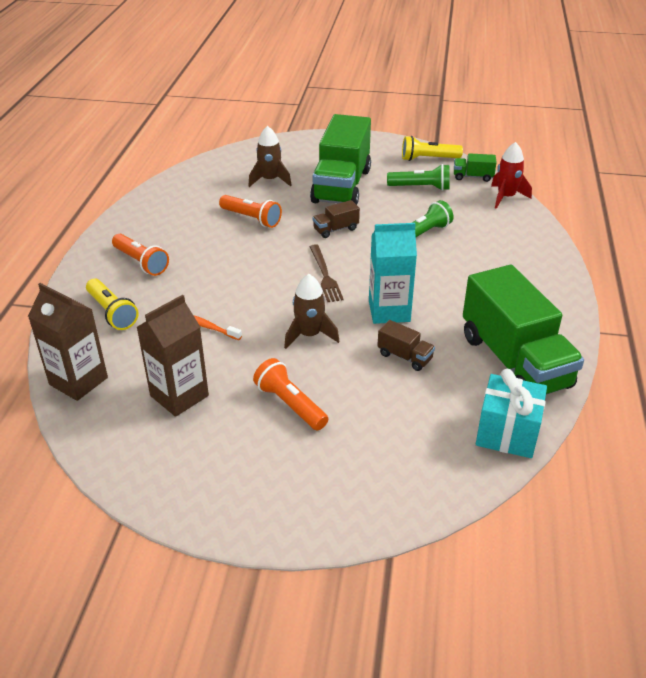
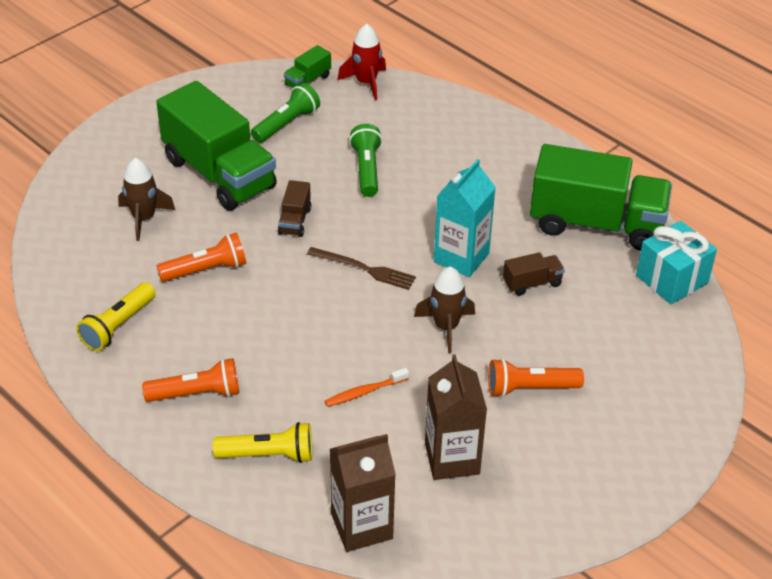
camera: 55 degrees left, 5 degrees up
yellow flashlight [402,136,463,161] -> yellow flashlight moved to [76,282,156,351]

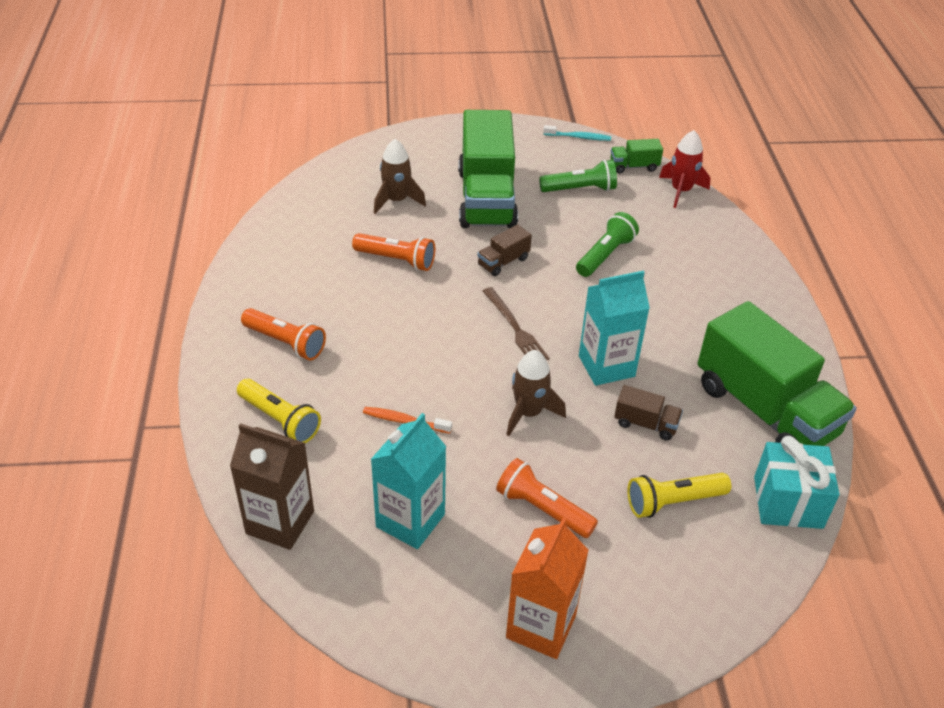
camera: 40 degrees right, 0 degrees up
yellow flashlight [76,282,156,351] -> yellow flashlight moved to [627,473,731,518]
brown carton [425,354,487,480] -> turquoise carton [371,413,446,549]
none -> orange carton [506,518,589,659]
none -> turquoise toothbrush [543,125,611,141]

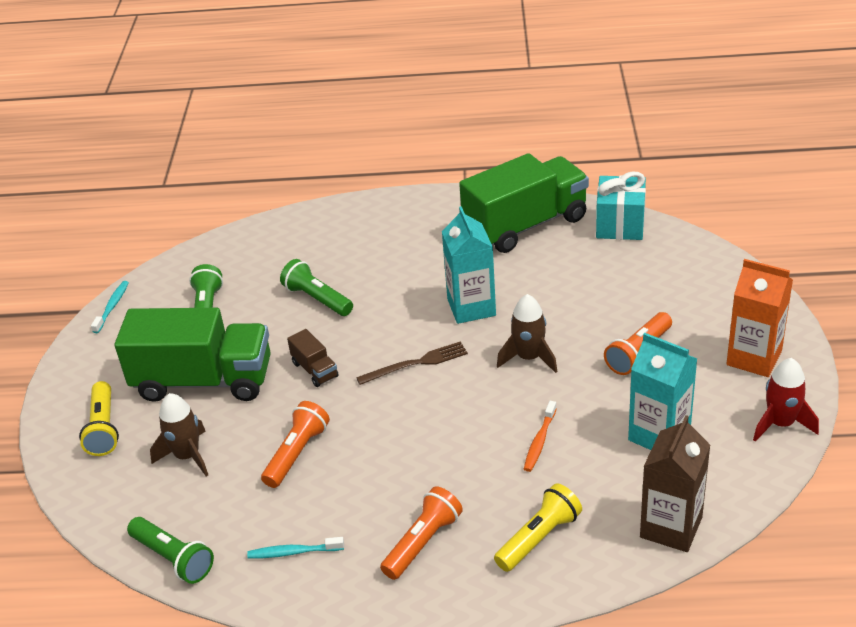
camera: 80 degrees left, 5 degrees down
green truck [610,139,663,174] -> none
brown truck [614,385,683,441] -> none
yellow flashlight [627,473,731,518] -> yellow flashlight moved to [79,381,119,456]
red rocket [659,130,710,208] -> red rocket moved to [753,358,819,442]
none -> green flashlight [127,517,214,584]
none -> turquoise toothbrush [247,537,344,559]

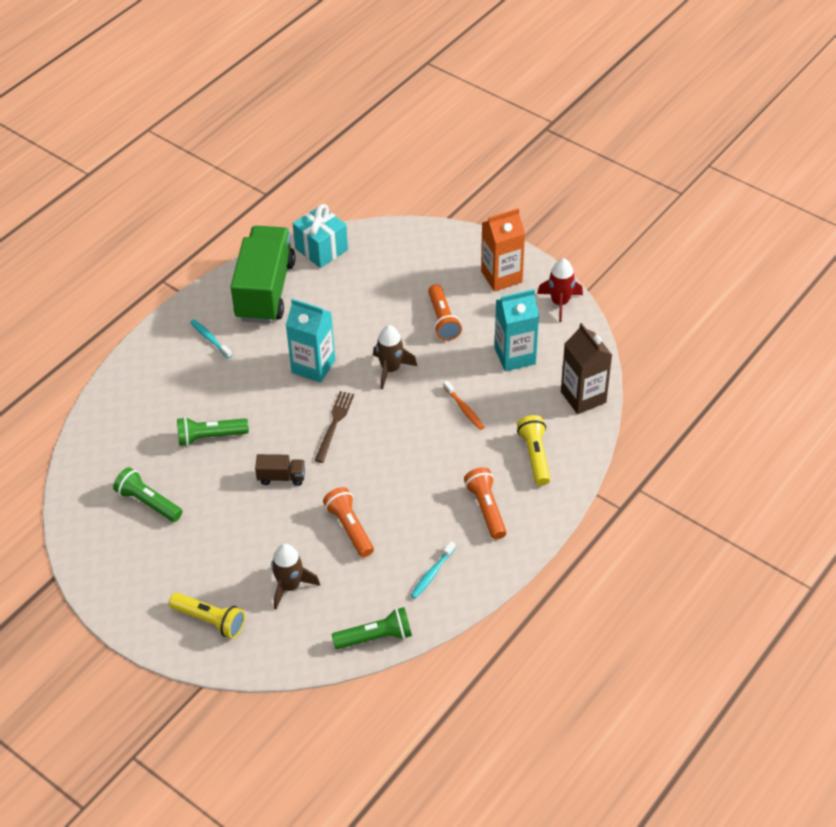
camera: 55 degrees left, 10 degrees up
turquoise toothbrush [91,281,129,333] -> turquoise toothbrush moved to [190,319,232,359]
green truck [115,308,271,402] -> none

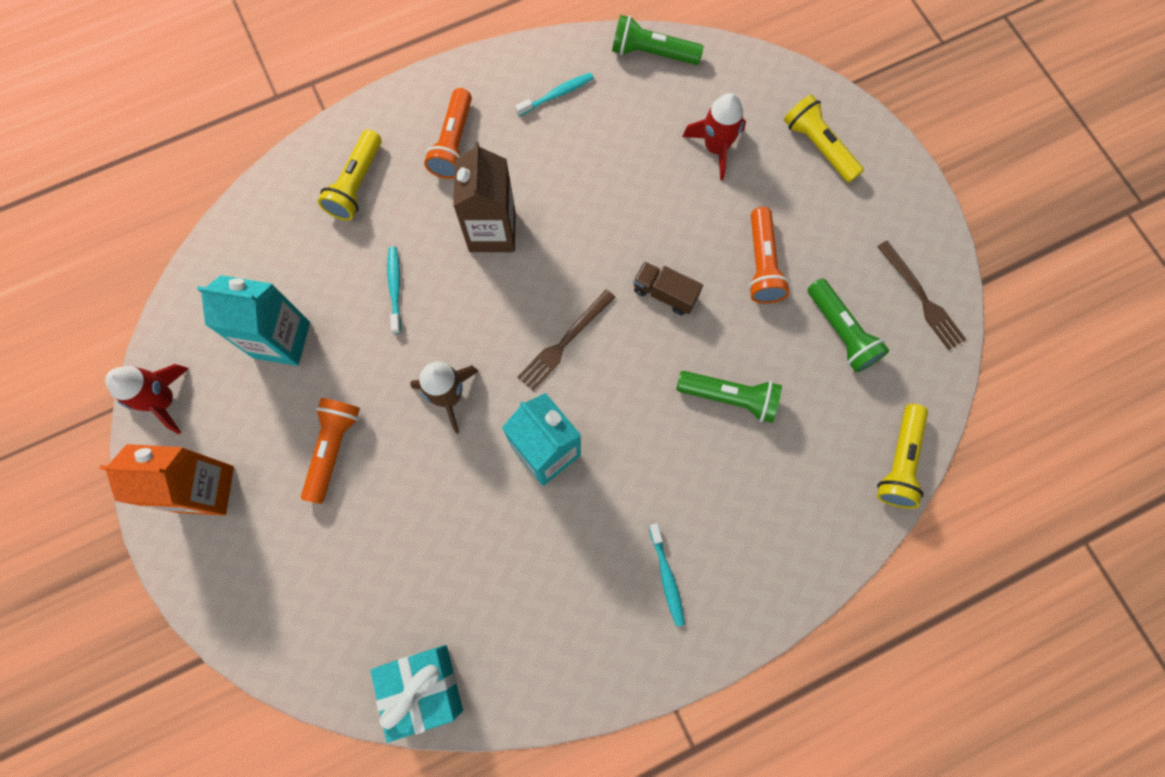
camera: 155 degrees left, 25 degrees up
green truck [231,226,295,323] -> none
brown rocket [271,544,320,609] -> red rocket [682,93,746,180]
orange flashlight [323,487,374,557] -> orange flashlight moved to [748,207,790,304]
orange toothbrush [443,380,484,430] -> turquoise toothbrush [387,246,401,334]
brown carton [561,323,612,414] -> brown carton moved to [453,142,516,252]
none -> brown fork [877,241,967,350]
none -> yellow flashlight [877,404,928,508]

